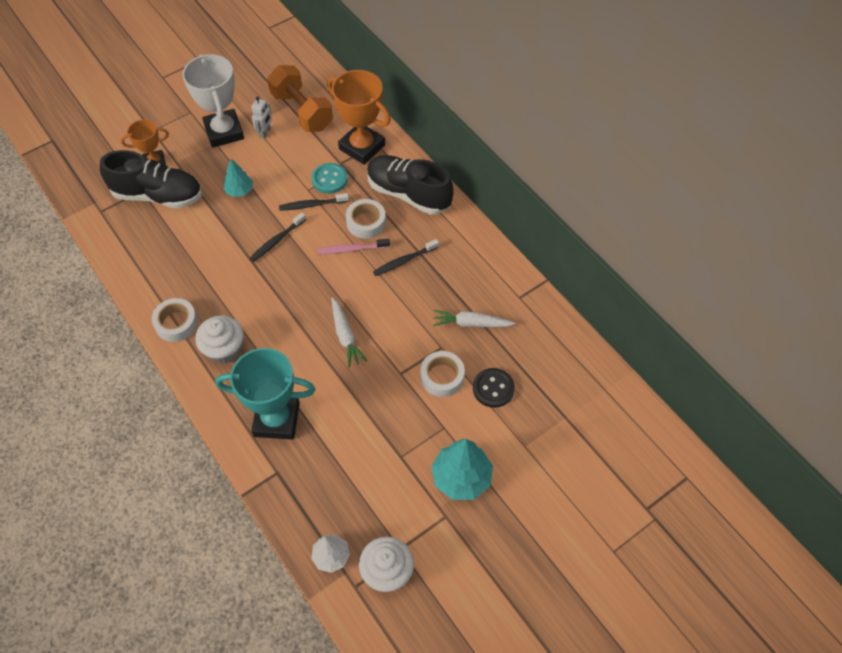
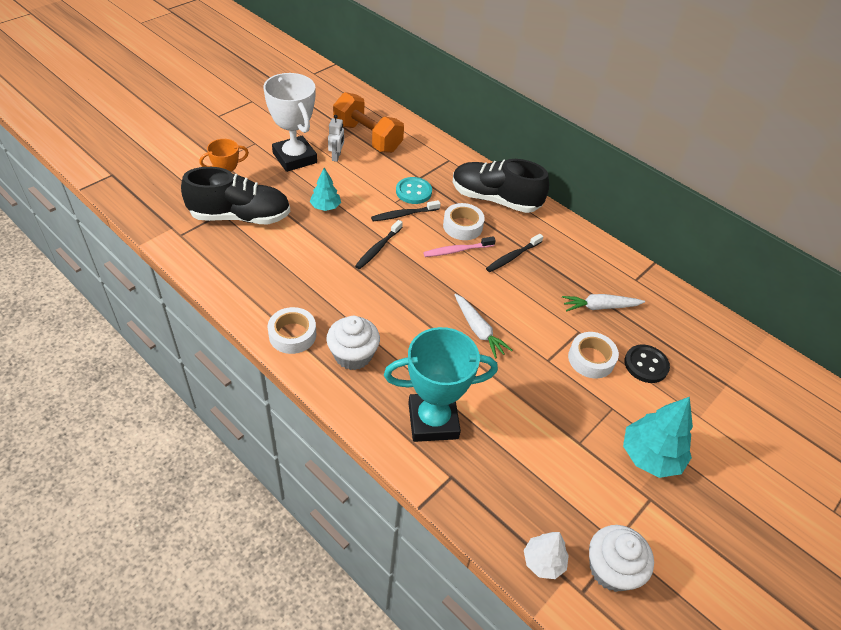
camera: 15 degrees left, 10 degrees down
orange trophy [327,70,391,165] -> none

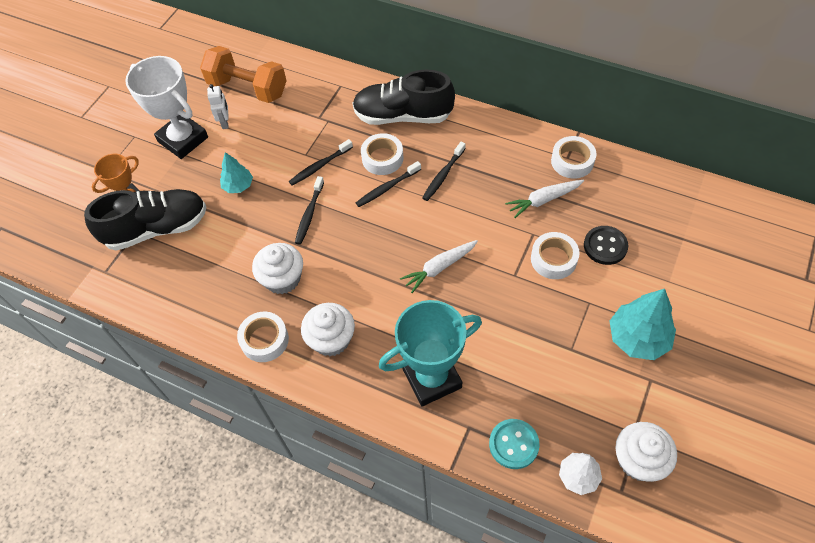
camera: 10 degrees left, 10 degrees up
turquoise button [396,177,432,204] -> turquoise button moved to [489,419,540,469]
pink toothbrush [423,236,496,257] -> black toothbrush [356,161,421,207]
white carrot [455,294,512,359] -> white carrot turned 105 degrees clockwise [400,240,478,293]
none -> white cupcake [252,243,303,294]
none -> white tape [551,136,596,179]

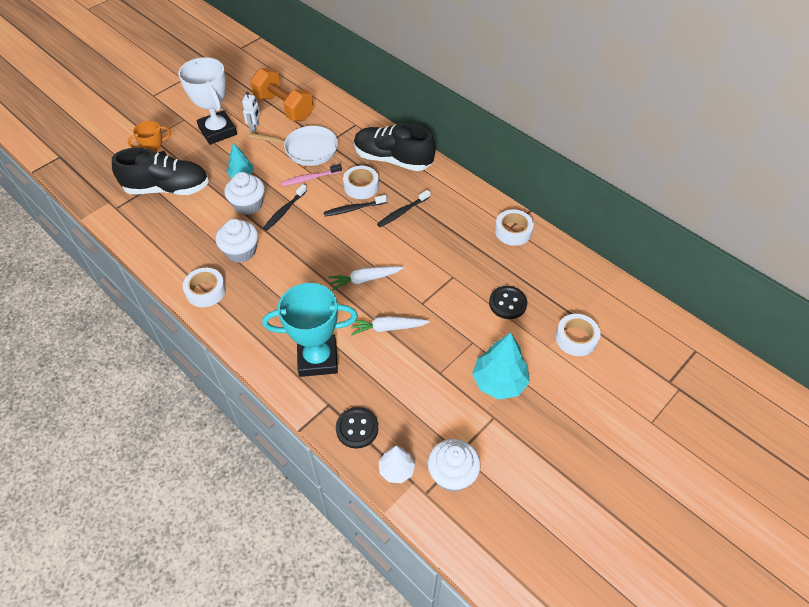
camera: 15 degrees right, 5 degrees down
black toothbrush [289,139,353,186] -> pink toothbrush [280,164,342,186]
white cupcake [301,303,355,356] -> white cupcake moved to [224,172,265,215]
turquoise button [489,419,540,469] -> black button [336,407,378,449]
white carrot [505,180,584,218] -> white carrot moved to [351,316,430,335]
white tape [531,232,580,279] -> white tape moved to [556,314,600,356]
none -> white pan [248,126,338,166]

